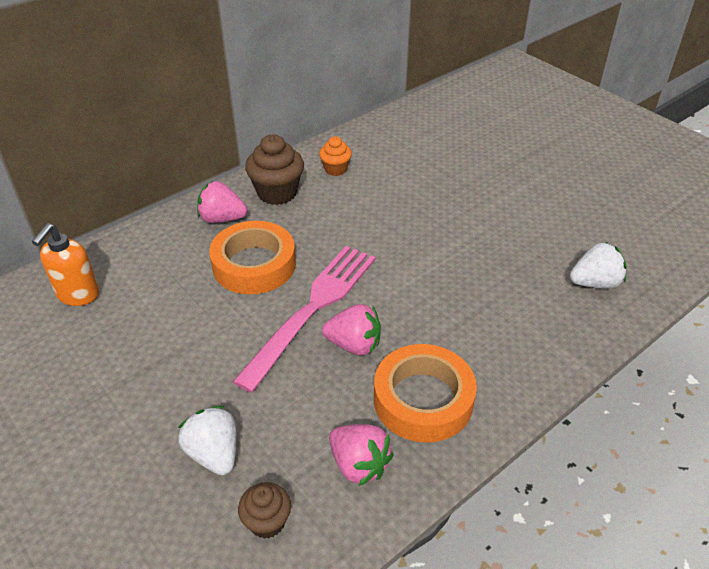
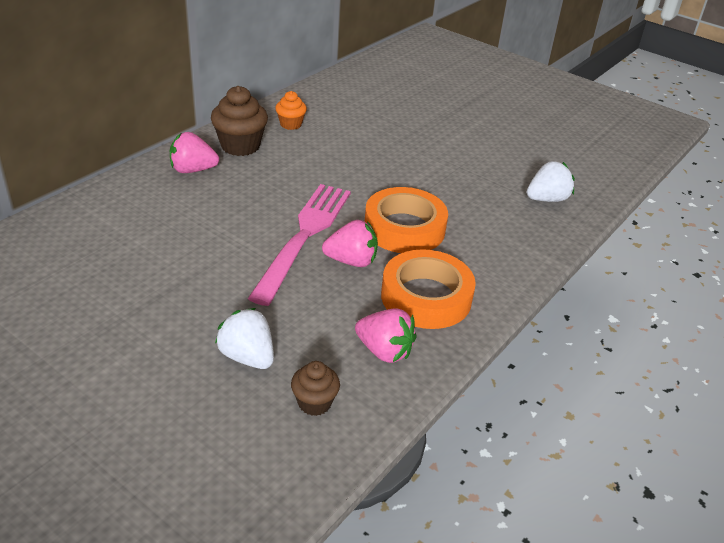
camera: 15 degrees left, 5 degrees down
orange soap dispenser [32,223,99,306] -> none
orange tape [209,221,296,294] -> orange tape moved to [365,187,448,253]

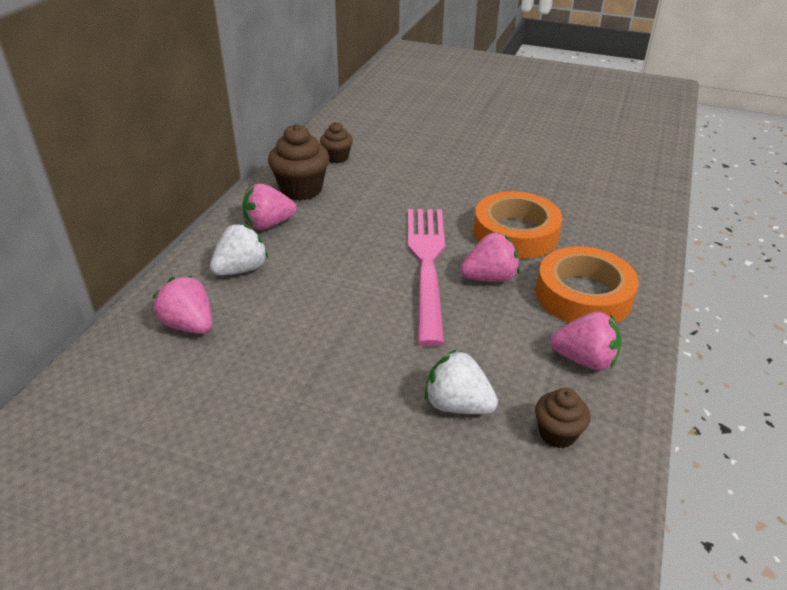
camera: 15 degrees left, 0 degrees up
orange cupcake [275,91,307,130] -> brown cupcake [320,122,353,163]
white strawberry [527,161,575,202] -> white strawberry moved to [210,224,268,276]
none -> pink strawberry [152,275,212,334]

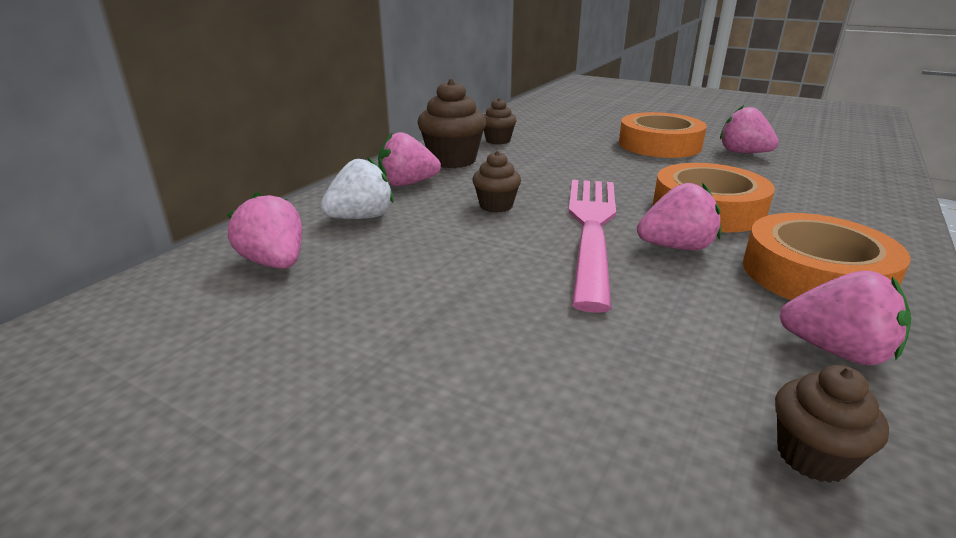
camera: 10 degrees right, 10 degrees down
white strawberry [425,349,498,414] -> none
none -> brown cupcake [472,151,521,213]
none -> orange tape [619,112,707,158]
none -> pink strawberry [720,105,779,153]

